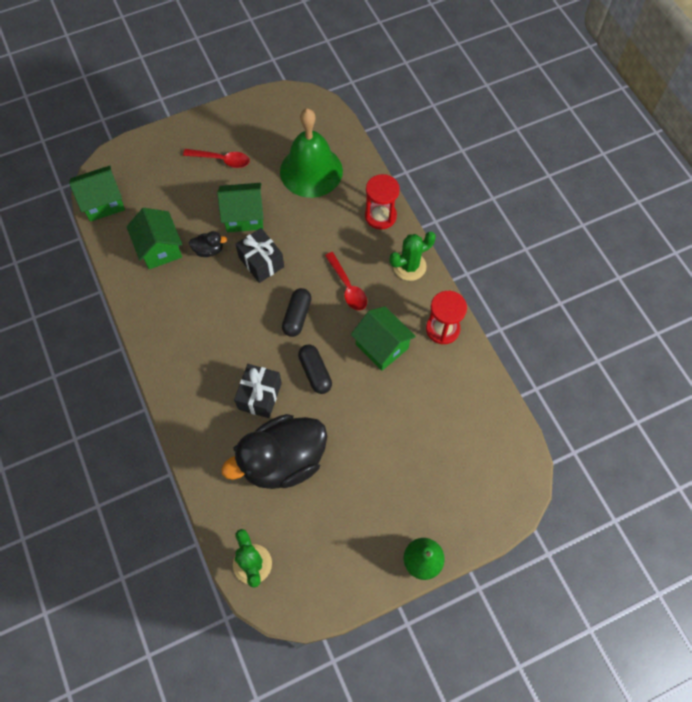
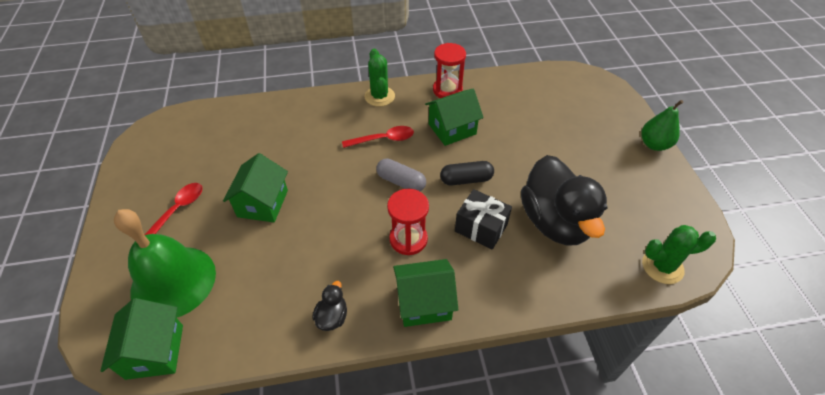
camera: 75 degrees left, 15 degrees down
green house [127,208,182,269] -> green house moved to [393,259,458,327]
black duck [189,231,227,257] -> black duck moved to [312,281,347,331]
black gift [235,228,284,283] -> none
green bell [280,109,343,198] -> green bell moved to [114,209,216,318]
black capsule [282,288,311,337] -> grey capsule [376,158,426,191]
red hourglass [365,174,400,229] -> red hourglass moved to [387,189,429,255]

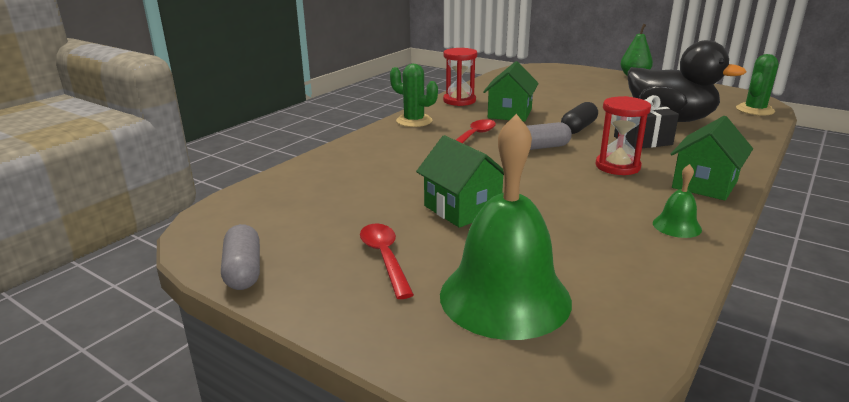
camera: 45 degrees left, 25 degrees down
green house [100,298,183,380] -> none
black duck [312,281,347,331] -> green bell [653,164,702,238]
none -> grey capsule [221,224,260,290]

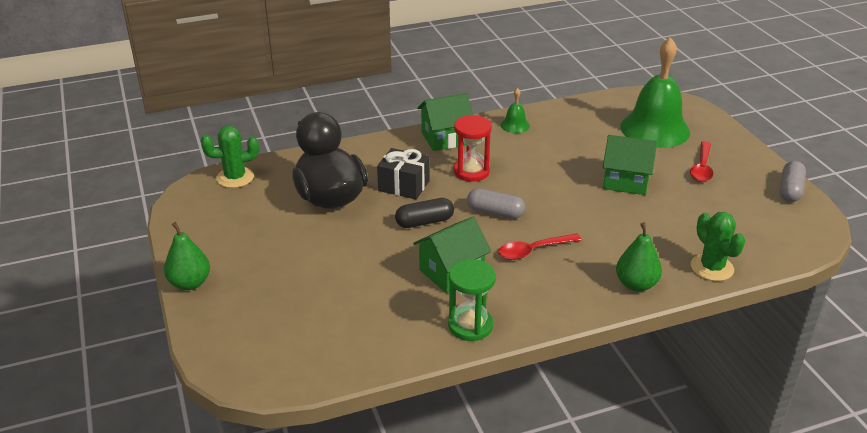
camera: 145 degrees left, 10 degrees up
green cactus [390,64,438,127] -> green cactus moved to [691,212,745,281]
green house [416,135,504,228] -> green house turned 75 degrees counterclockwise [603,135,657,195]
red hourglass [443,48,477,106] -> green hourglass [448,259,496,341]
none -> green pear [616,222,662,291]

